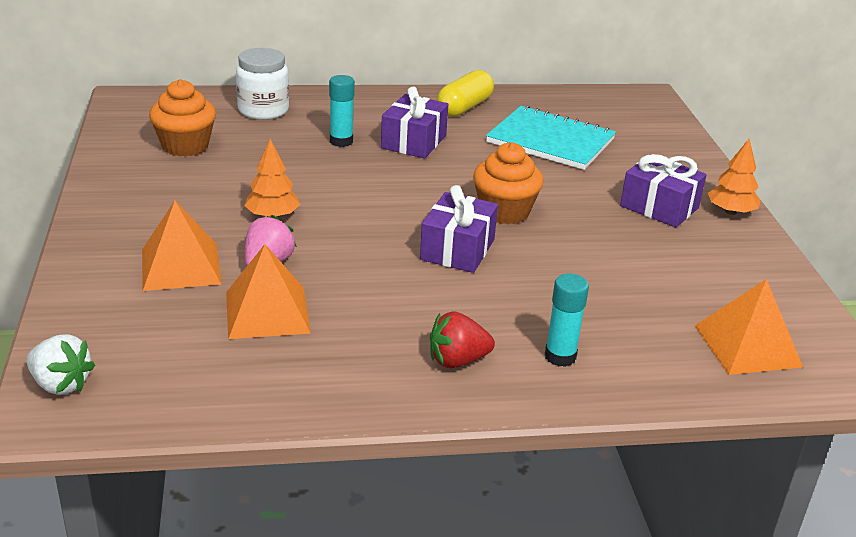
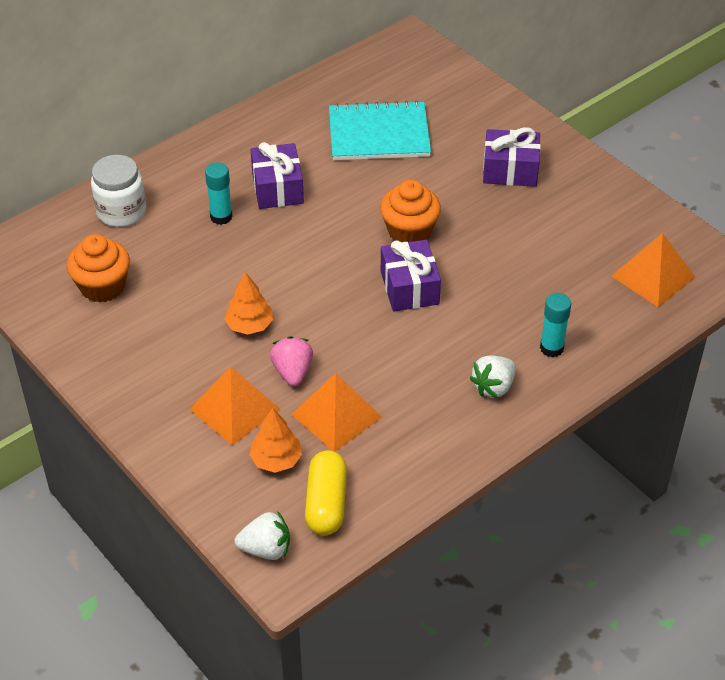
camera: 30 degrees left, 15 degrees up
red strawberry [430,311,495,369] -> white strawberry [470,355,516,398]
yellow capsule [437,70,494,117] -> yellow capsule moved to [305,450,347,536]
orange tree [708,139,761,215] -> orange tree moved to [249,408,302,473]

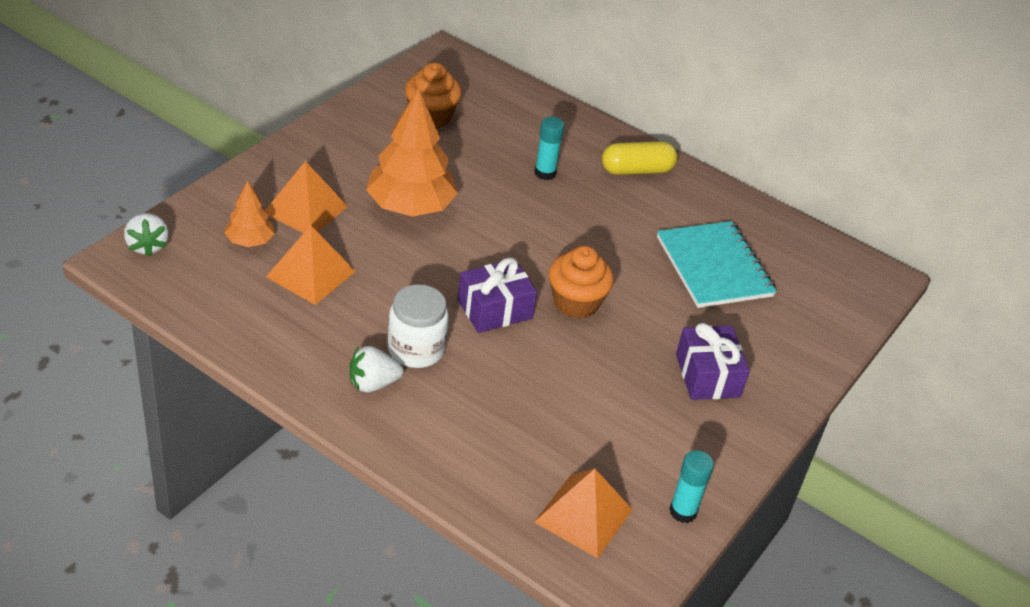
camera: 70 degrees right, 5 degrees down
white jar [91,155,146,227] -> white jar moved to [388,284,449,368]
orange tree [224,272,273,335] -> orange tree [366,88,458,217], size x1.93
purple gift [251,142,304,209] -> none
pink strawberry [270,336,313,386] -> none
yellow capsule [305,450,347,536] -> yellow capsule moved to [602,141,678,175]
white strawberry [470,355,516,398] -> white strawberry turned 45 degrees counterclockwise [350,346,404,392]
turquoise glue stick [540,293,571,357] -> turquoise glue stick moved to [669,450,714,523]

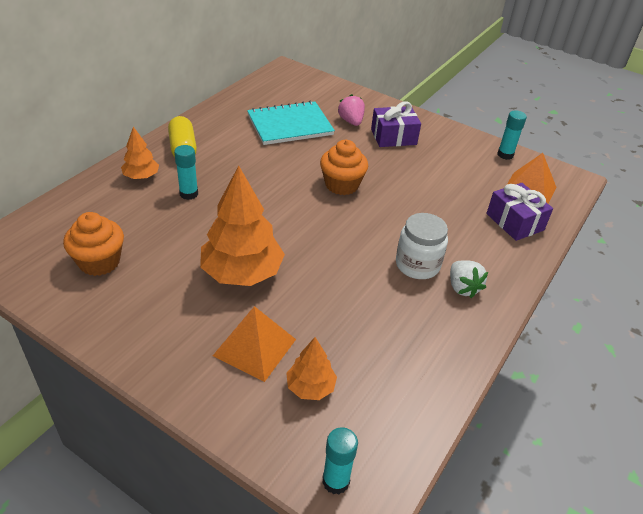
camera: 90 degrees left, 0 degrees up
white strawberry [124,213,169,257] -> turquoise glue stick [322,427,358,495]
orange pyramid [266,225,356,305] -> none
purple gift [458,257,537,333] -> purple gift moved to [486,183,553,241]
none -> orange tree [121,127,159,179]
none -> pink strawberry [338,94,365,126]

